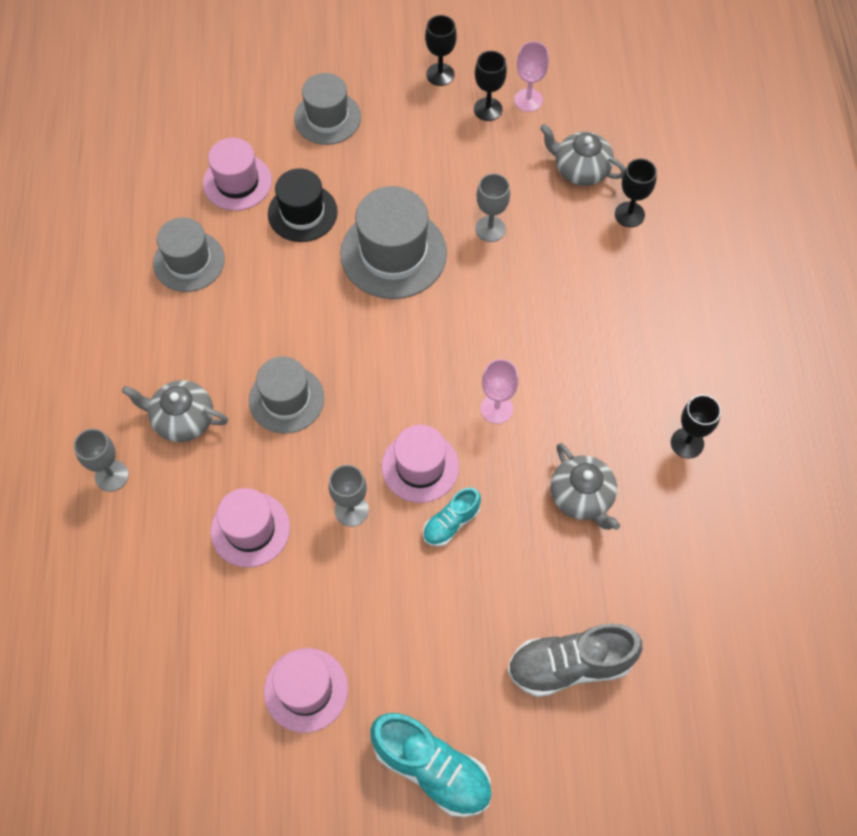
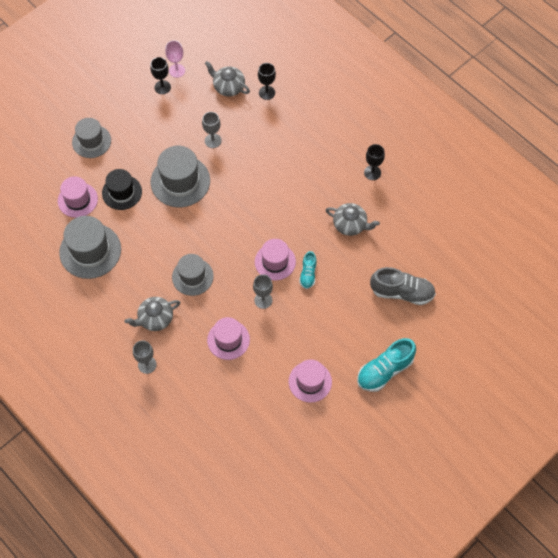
camera: 40 degrees left, 0 degrees up
grey hat [153,217,225,292] -> grey hat [59,216,121,279], size x1.50
turquoise shoe [370,713,492,817] -> turquoise shoe turned 150 degrees clockwise [357,338,416,392]
black goblet [425,15,457,86] -> none
pink goblet [480,359,519,424] -> none
grey shoe [508,623,642,697] -> grey shoe turned 120 degrees counterclockwise [370,267,436,305]
grey teapot [540,124,626,186] -> grey teapot turned 45 degrees clockwise [205,61,250,96]

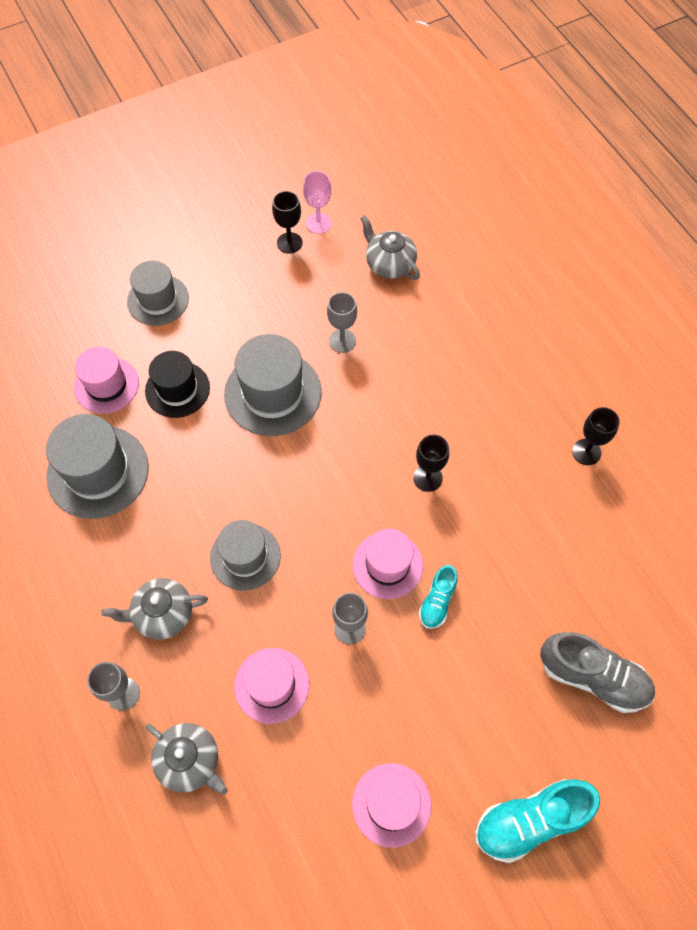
camera: 15 degrees right, 0 degrees up
black goblet [258,63,276,100] -> black goblet moved to [413,435,449,492]
grey teapot [326,203,380,236] -> grey teapot moved to [146,723,228,795]

